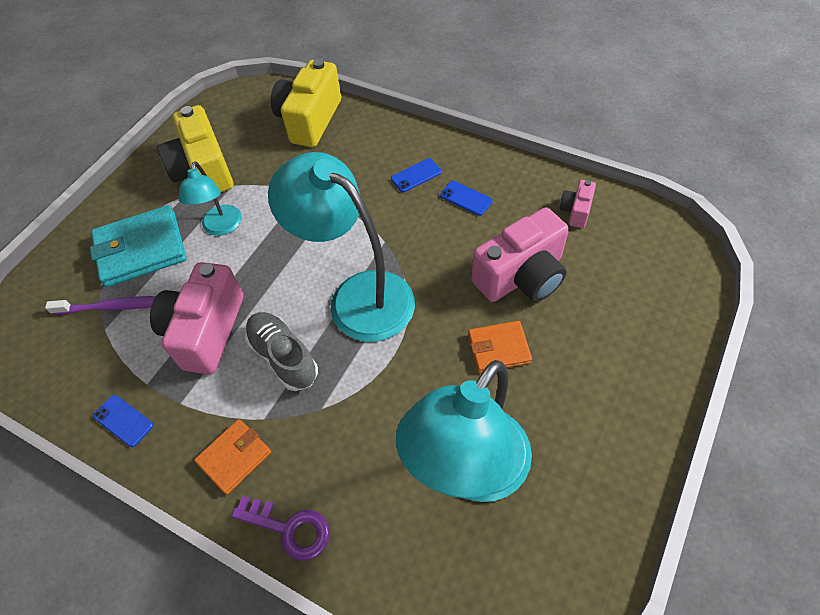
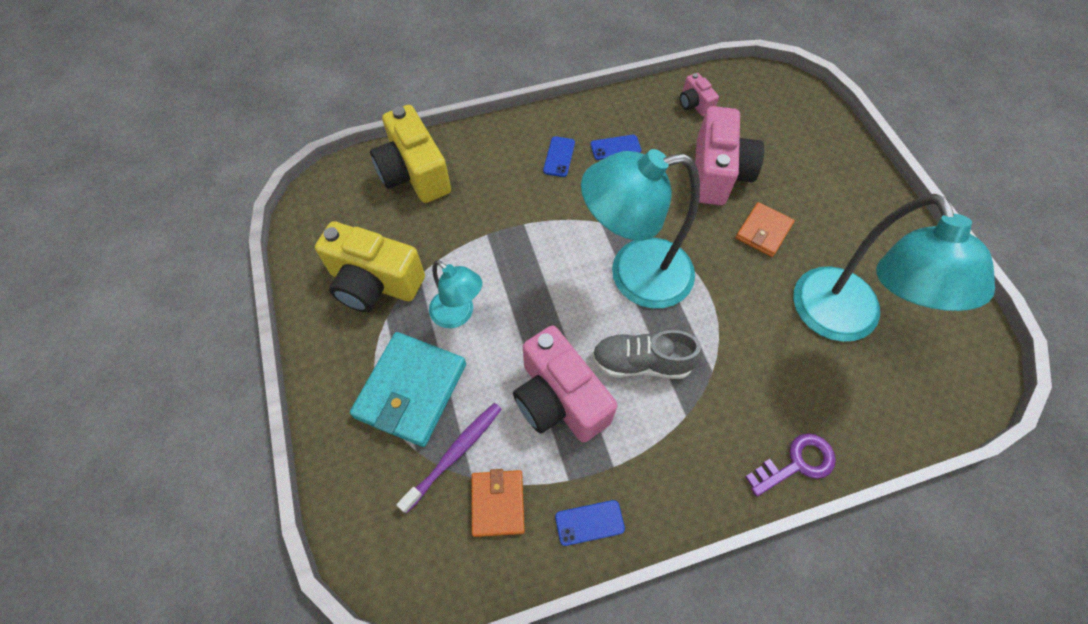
camera: 50 degrees left, 5 degrees up
orange wallet [194,419,271,495] -> orange wallet moved to [472,469,525,537]

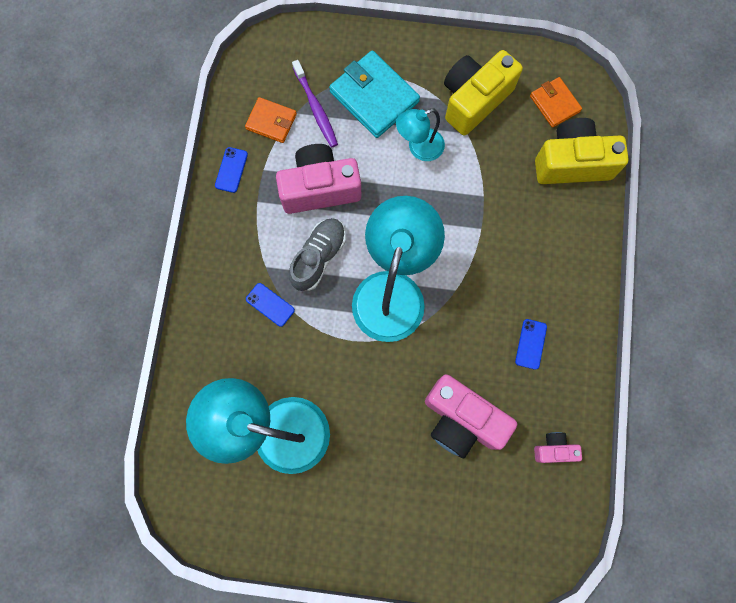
camera: 115 degrees right, 15 degrees up
blue phone [543,136,575,177] -> blue phone moved to [246,283,295,327]
orange wallet [736,202,795,257] -> orange wallet moved to [530,77,582,128]
purple key [745,433,836,497] -> none

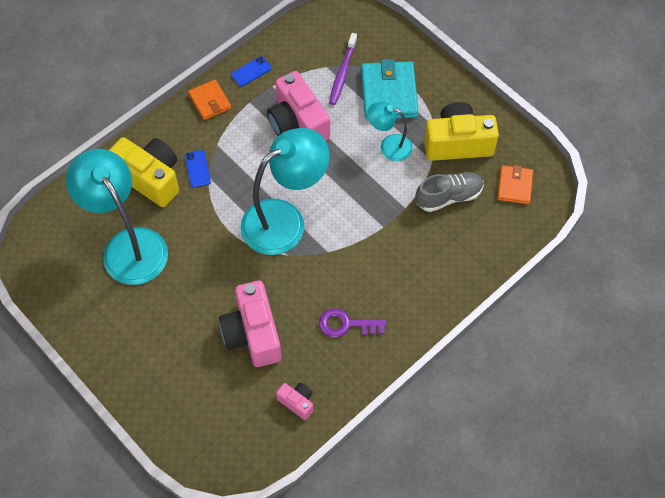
camera: 40 degrees right, 15 degrees down
orange wallet [245,97,297,143] -> orange wallet moved to [188,80,231,120]
pink camera [276,144,361,214] -> pink camera turned 150 degrees counterclockwise [267,71,330,141]
grey shoe [289,218,346,291] -> grey shoe moved to [416,172,484,212]
blue phone [515,319,547,370] -> purple key [319,309,386,337]
yellow camera [535,118,629,184] -> yellow camera moved to [109,137,179,207]

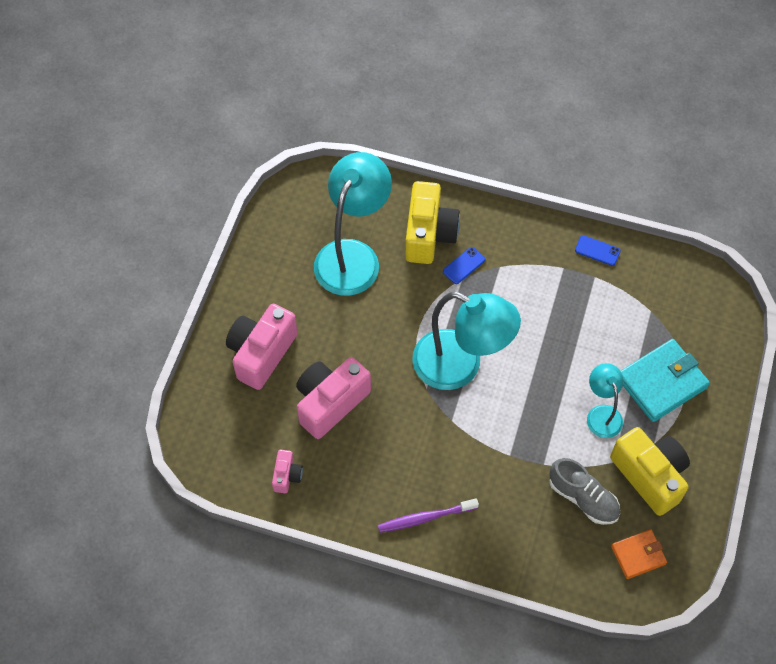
camera: 60 degrees right, 0 degrees up
orange wallet [188,80,231,120] -> none
pink camera [267,71,330,141] -> pink camera moved to [226,304,298,390]
purple key [319,309,386,337] -> none
purple toothbrush [329,33,357,105] -> purple toothbrush moved to [378,498,479,533]

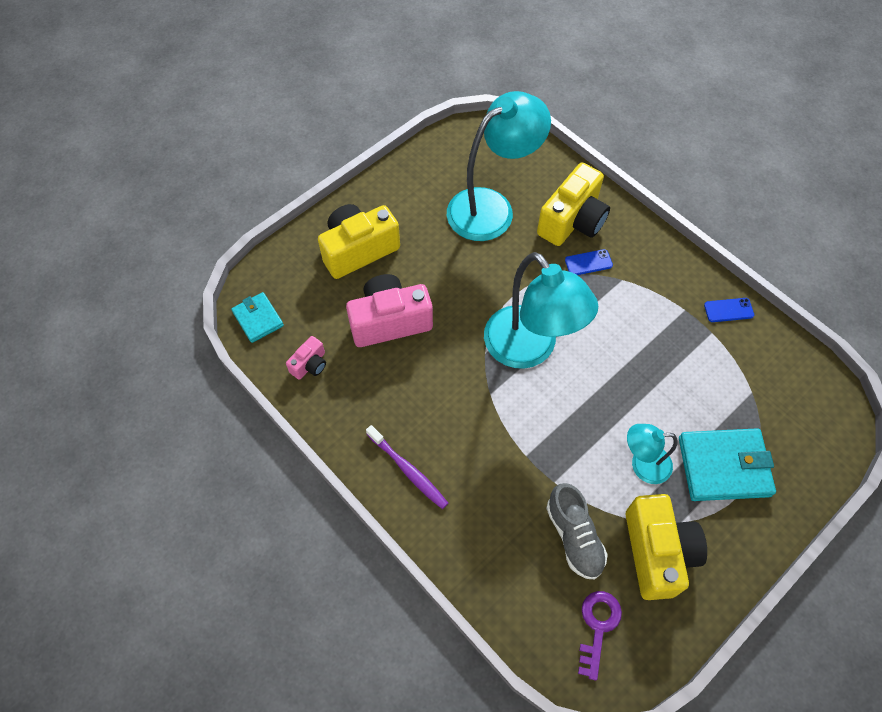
camera: 30 degrees right, 0 degrees up
pink camera [226,304,298,390] -> yellow camera [318,204,400,279]
purple toothbrush [378,498,479,533] -> purple toothbrush turned 150 degrees counterclockwise [366,425,448,509]
blue phone [575,235,621,266] -> blue phone turned 60 degrees counterclockwise [704,298,754,322]
turquoise lamp [587,363,623,438] -> turquoise lamp turned 105 degrees counterclockwise [627,424,678,484]
orange wallet [611,529,667,579] -> purple key [578,591,622,681]
none -> turquoise wallet [231,292,284,343]

